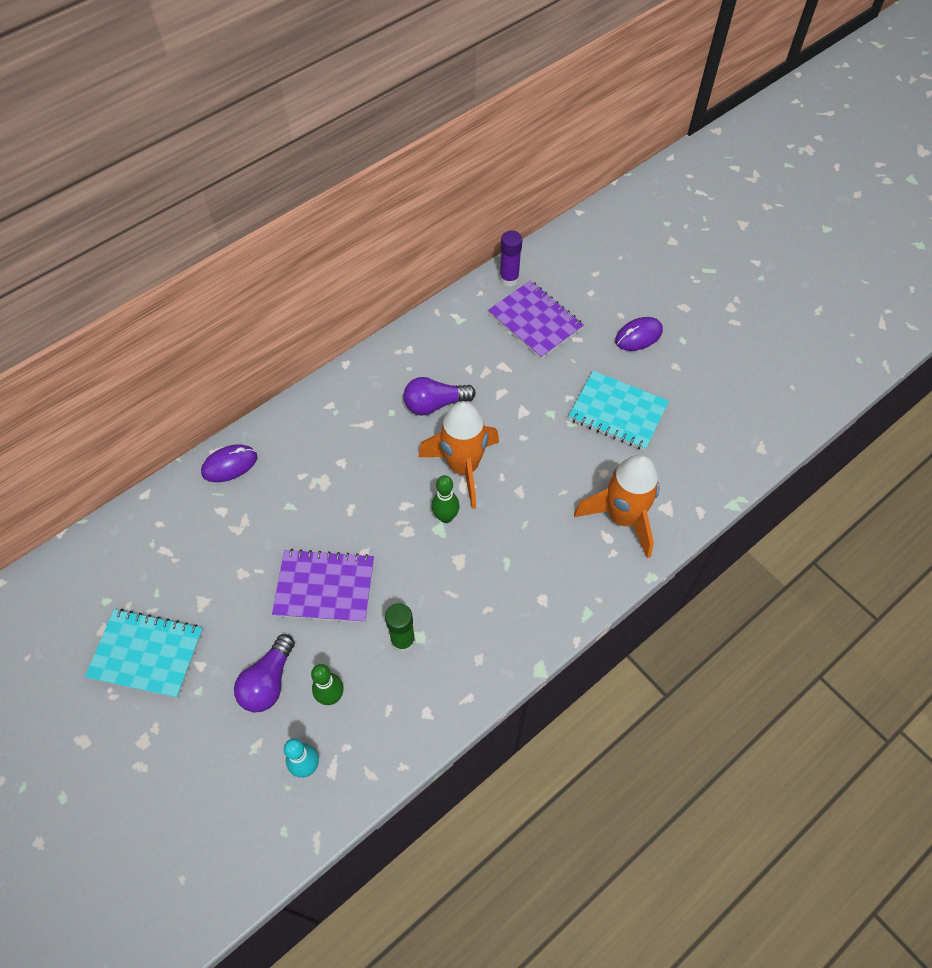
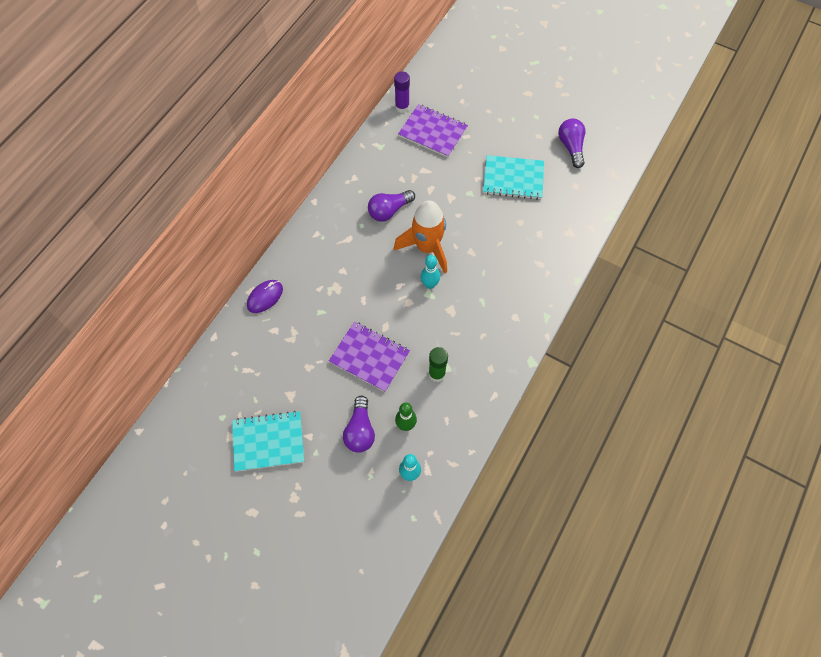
camera: 20 degrees left, 5 degrees up
purple notebook [272,549,374,623] -> purple notebook turned 45 degrees clockwise [329,322,410,392]
green bowling pin [432,475,460,523] -> turquoise bowling pin [421,255,440,289]
orange rocket [574,454,660,558] -> none
purple mouse [615,317,663,351] -> none
none -> purple light bulb [558,118,585,168]

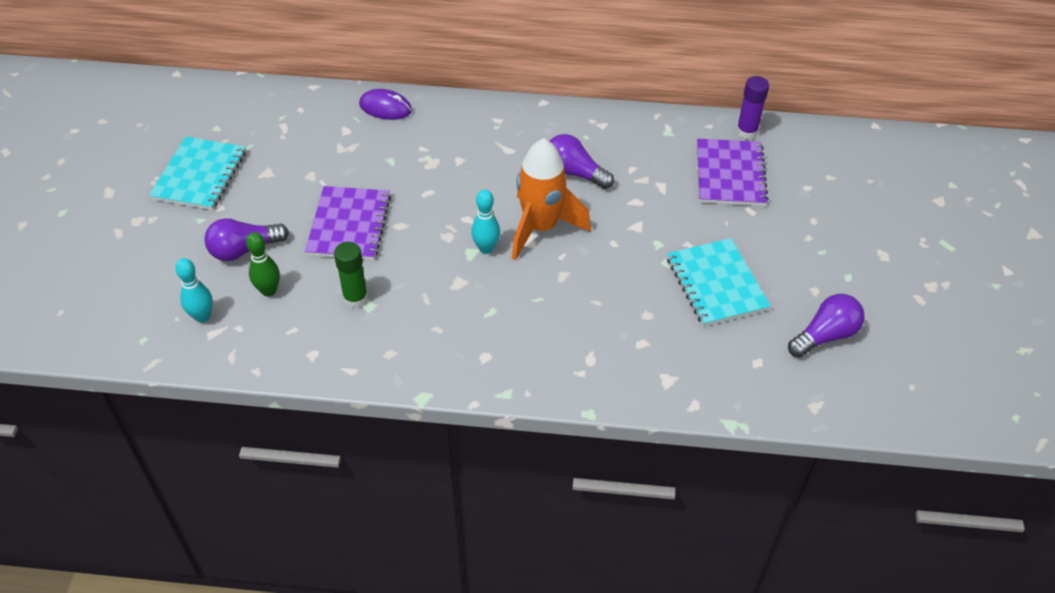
camera: 65 degrees right, 15 degrees down
turquoise notebook [232,411,304,472] -> turquoise notebook turned 45 degrees clockwise [149,137,246,210]

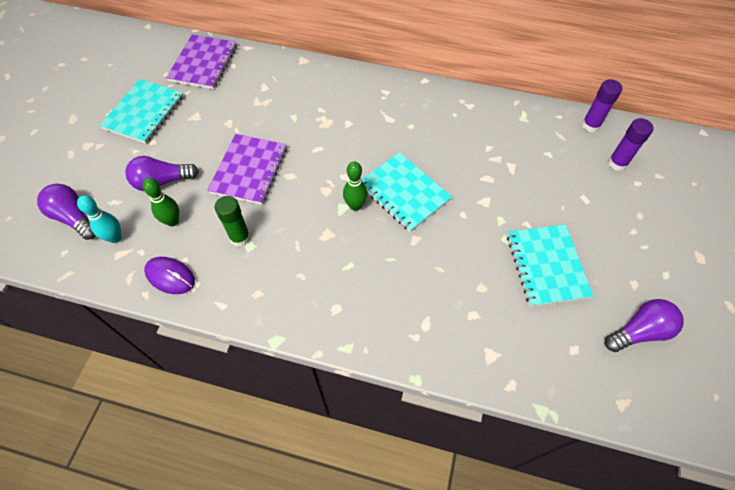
camera: 10 degrees right, 10 degrees up
purple mouse [359,89,412,120] -> purple mouse moved to [144,257,195,294]
turquoise bowling pin [471,190,500,254] -> green bowling pin [343,161,368,211]
orange rocket [512,138,591,260] -> turquoise notebook [362,152,452,232]
purple light bulb [550,134,614,189] -> purple light bulb moved to [37,184,96,240]
purple notebook [697,138,768,206] -> purple notebook moved to [166,34,237,89]
none -> purple glue stick [608,118,654,171]

